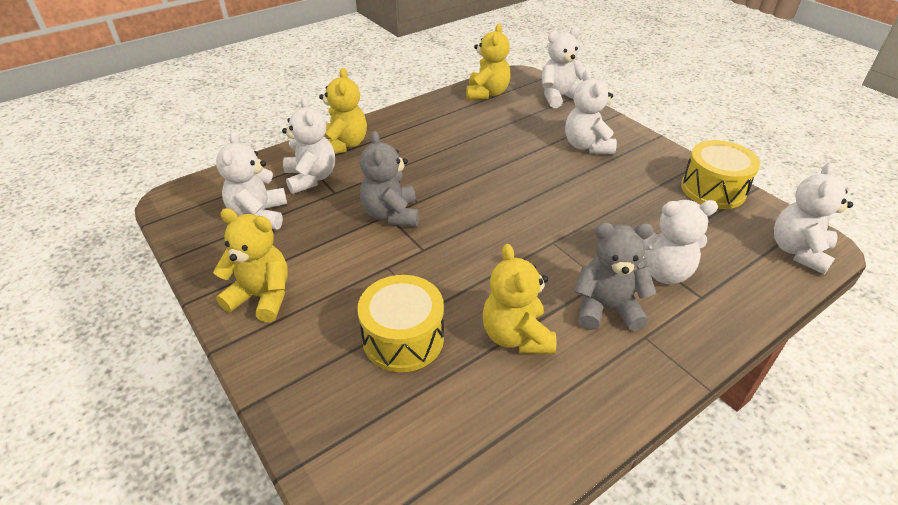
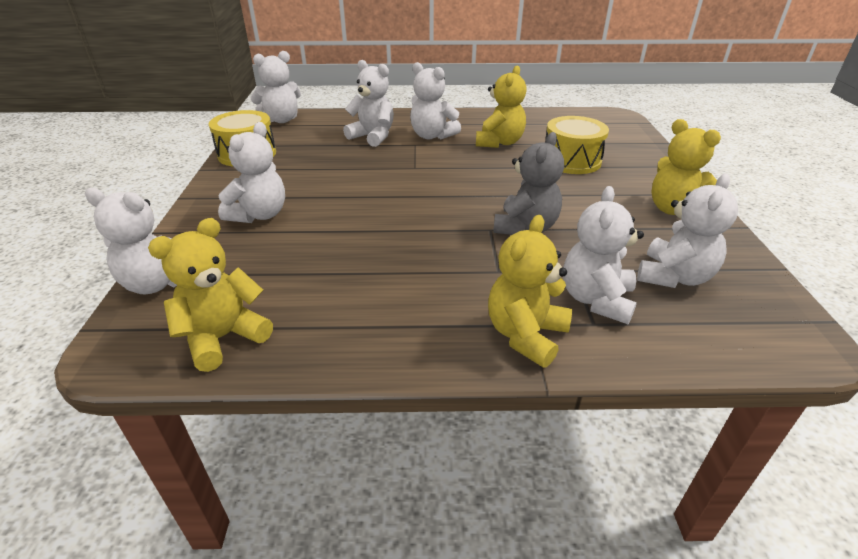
camera: 145 degrees left, 5 degrees down
grey teddy bear [574,223,656,331] -> white teddy bear [410,62,461,139]

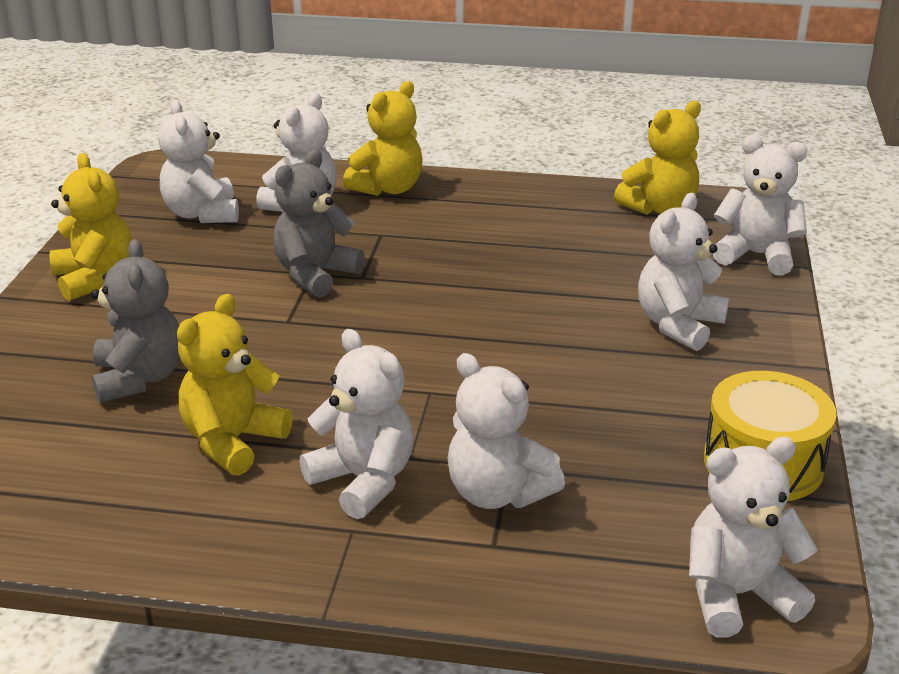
camera: 170 degrees left, 5 degrees down
yellow drum [545,116,609,174] -> grey teddy bear [91,239,180,403]
white teddy bear [637,173,738,288] -> white teddy bear turned 60 degrees counterclockwise [158,100,239,223]

